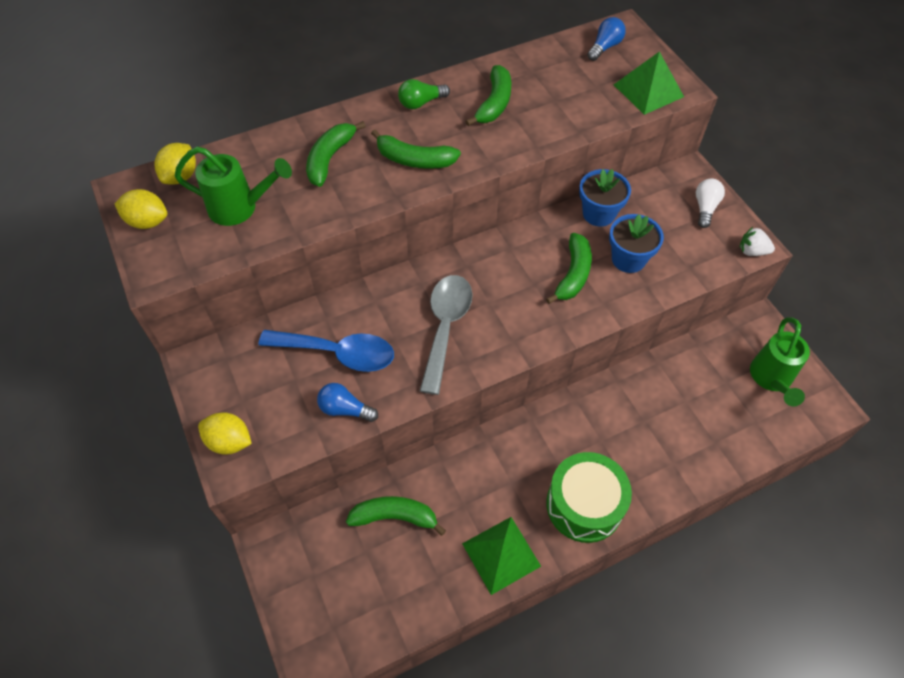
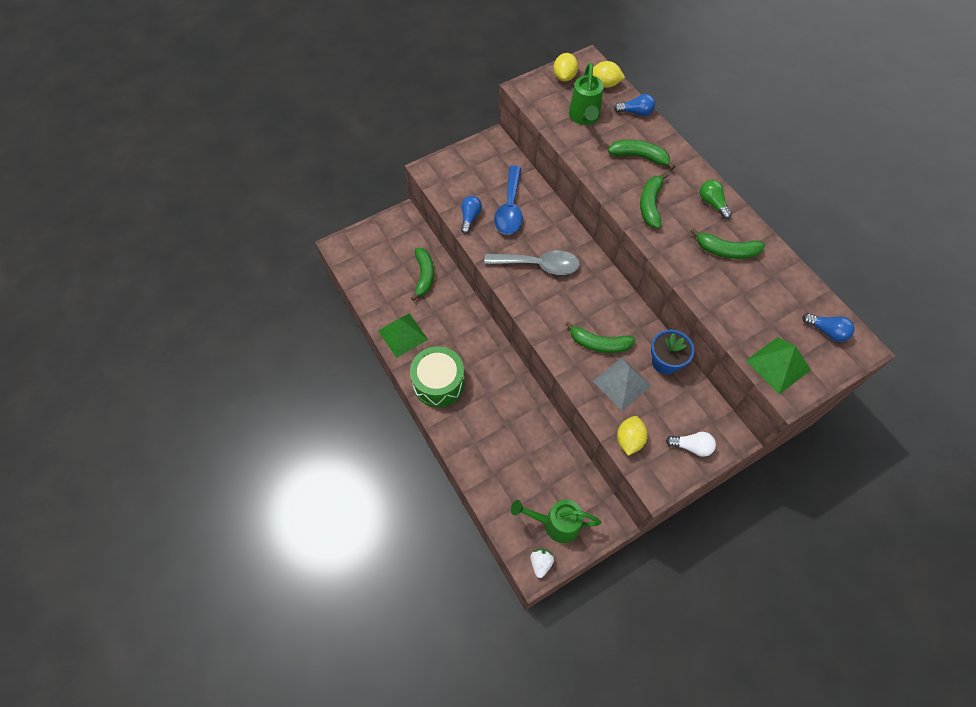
camera: 85 degrees right, 5 degrees up
yellow lemon [198,412,252,455] -> yellow lemon moved to [617,416,648,456]
blue flower pot [609,214,664,273] -> grey pyramid [593,358,651,411]
white strawberry [740,227,775,256] -> white strawberry moved to [530,549,554,578]
none -> blue light bulb [614,94,655,116]

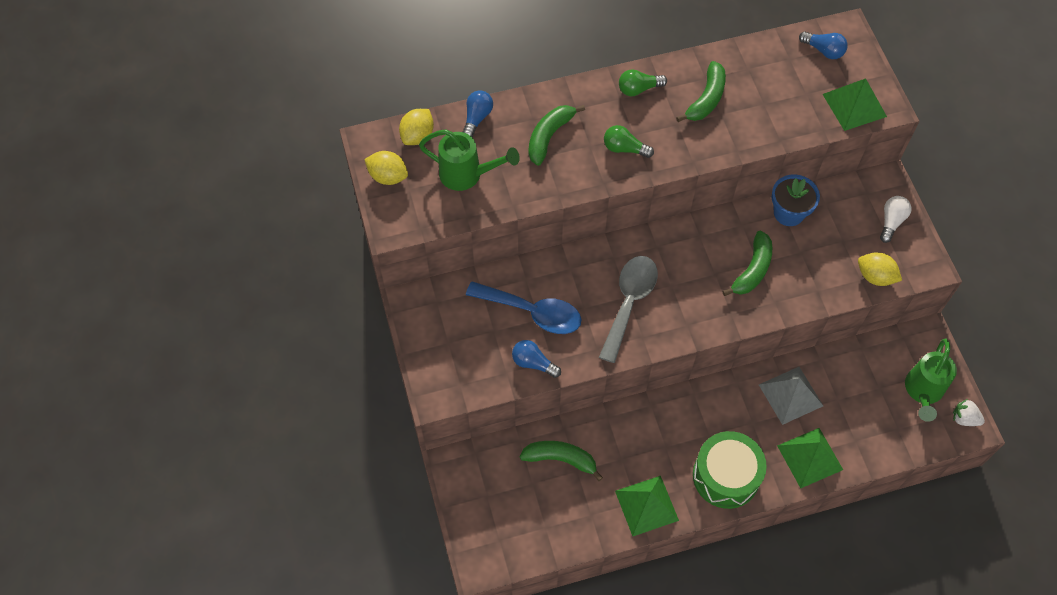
camera: 75 degrees left, 0 degrees up
grey pyramid [593,358,651,411] -> grey pyramid moved to [759,367,823,425]
green banana [640,172,669,229] -> green light bulb [604,125,654,158]
blue light bulb [803,313,855,342] -> blue light bulb turned 75 degrees clockwise [799,32,848,59]
none -> green pyramid [777,428,843,488]

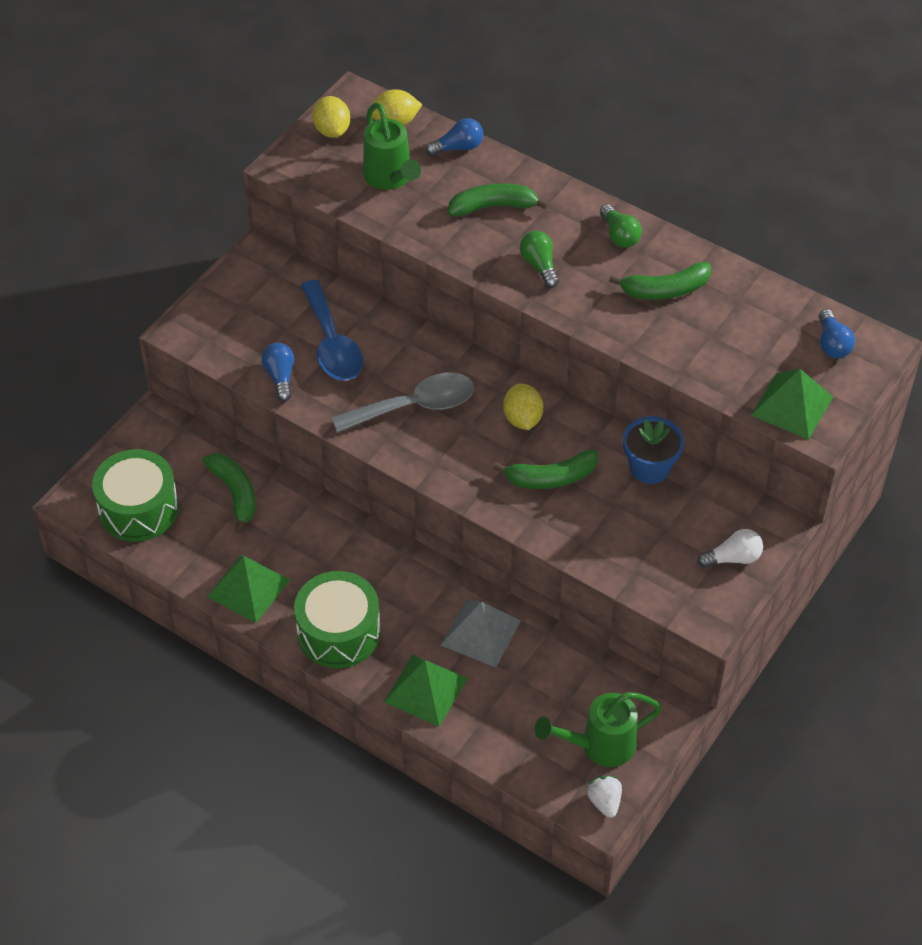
camera: 50 degrees right, 10 degrees down
green light bulb [619,69,667,96] -> green light bulb turned 150 degrees counterclockwise [600,204,642,248]
yellow lemon [858,252,902,286] -> yellow lemon moved to [503,383,543,430]
none -> green drum [92,449,179,542]

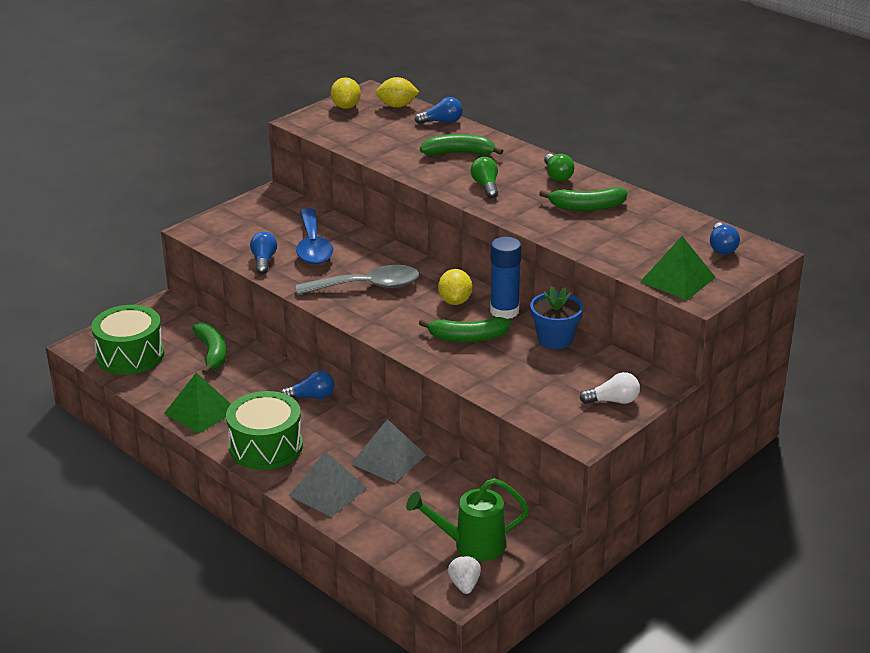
camera: 10 degrees right, 20 degrees down
green watering can [363,103,421,190] -> none
green pyramid [384,655,468,727] -> grey pyramid [289,451,367,517]
none -> blue light bulb [280,370,335,399]
none -> blue glue stick [490,237,522,319]

